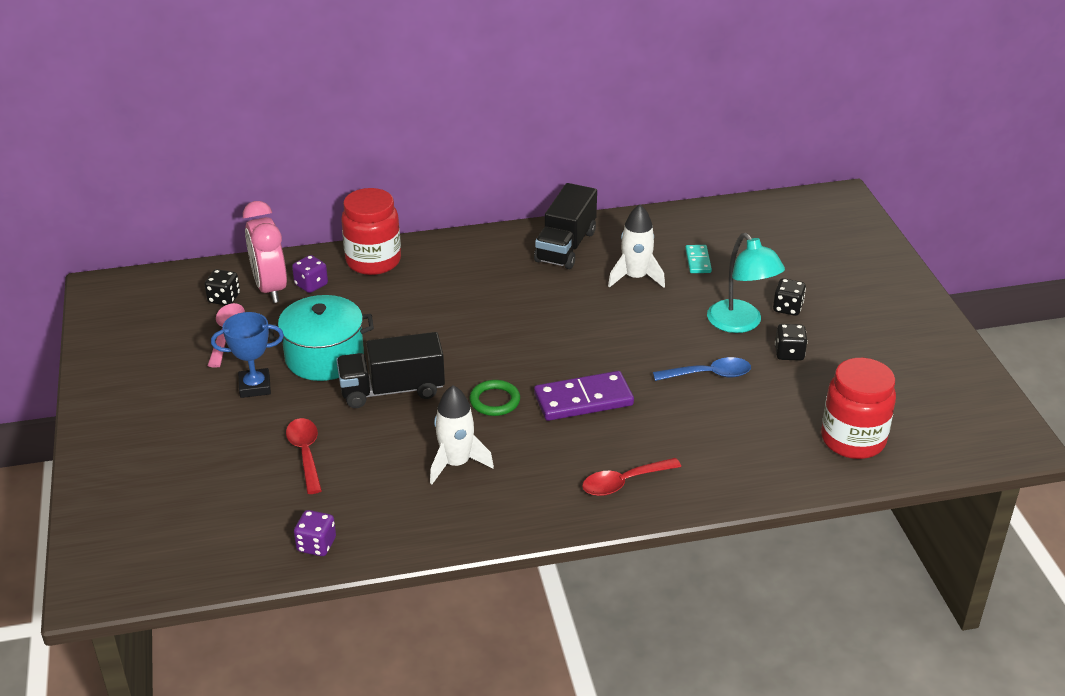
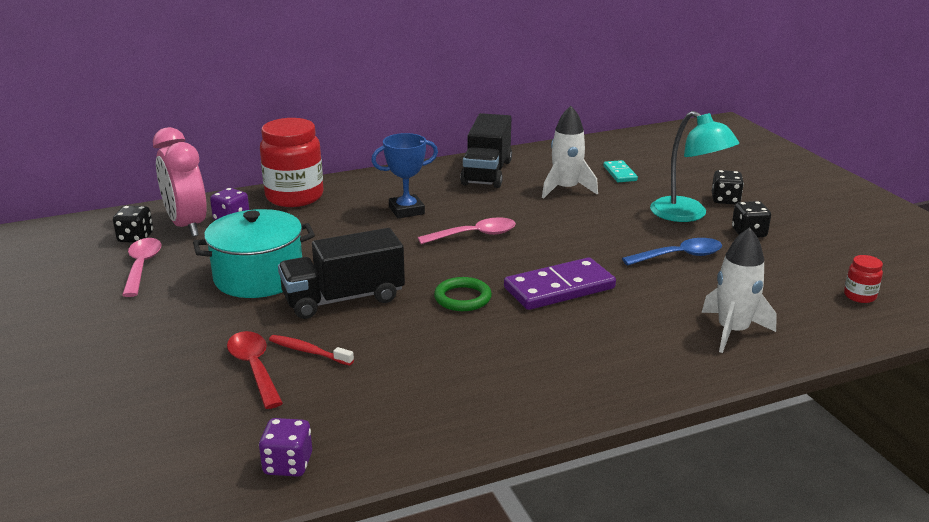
camera: 10 degrees left, 10 degrees down
blue trophy [211,312,284,398] -> blue trophy moved to [371,133,438,218]
white rocket [430,385,494,484] -> white rocket moved to [702,227,777,353]
red spoon [582,458,681,496] -> none
red jar [821,358,896,459] -> red jar [844,255,883,303], size x0.44
none -> red toothbrush [269,335,354,366]
none -> pink spoon [418,218,516,244]

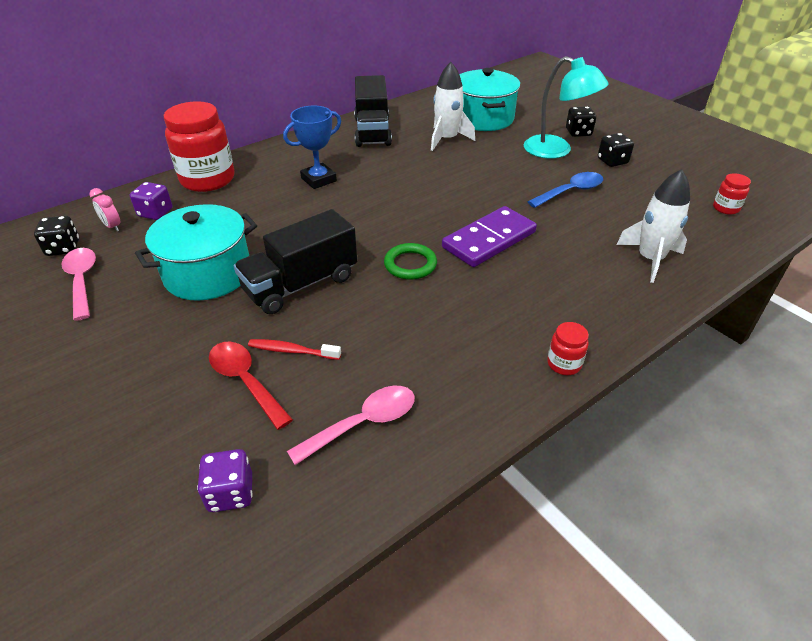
camera: 15 degrees left, 15 degrees up
pink clock [153,127,207,237] -> pink clock [90,188,120,231], size x0.41
purple dice [259,418,312,477] -> purple dice moved to [197,449,253,512]
pink spoon [418,218,516,244] -> pink spoon moved to [287,386,415,465]
turquoise domino [603,160,638,182] -> turquoise pot [459,68,520,131]
none -> red jar [547,322,589,375]

